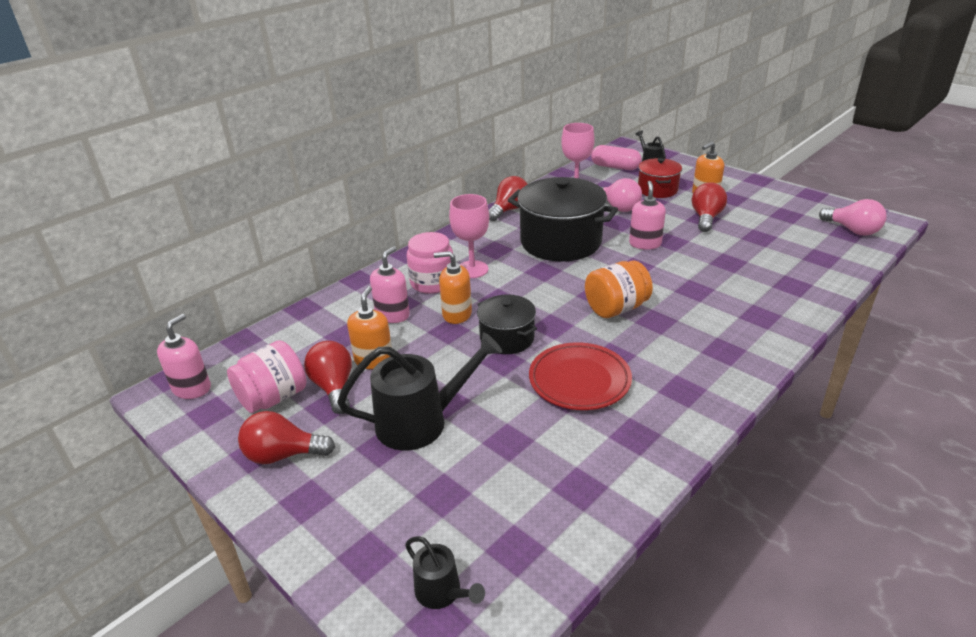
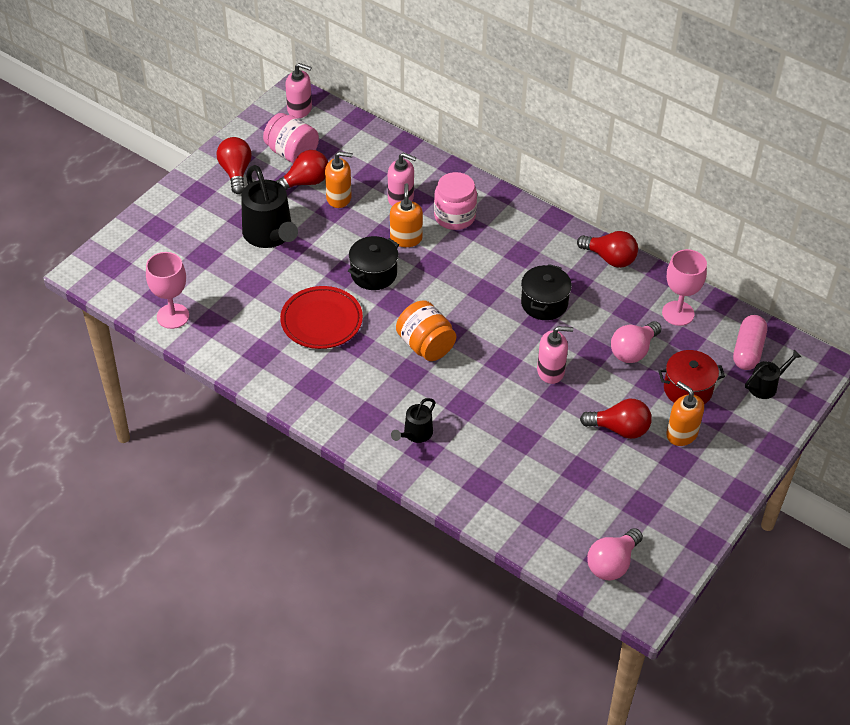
camera: 80 degrees right, 15 degrees up
black watering can [405,536,485,609] -> black watering can moved to [391,398,435,443]
pink goblet [449,194,489,278] -> pink goblet moved to [146,252,189,329]
black pot [508,177,618,261] -> black pot [521,264,572,320], size x0.55

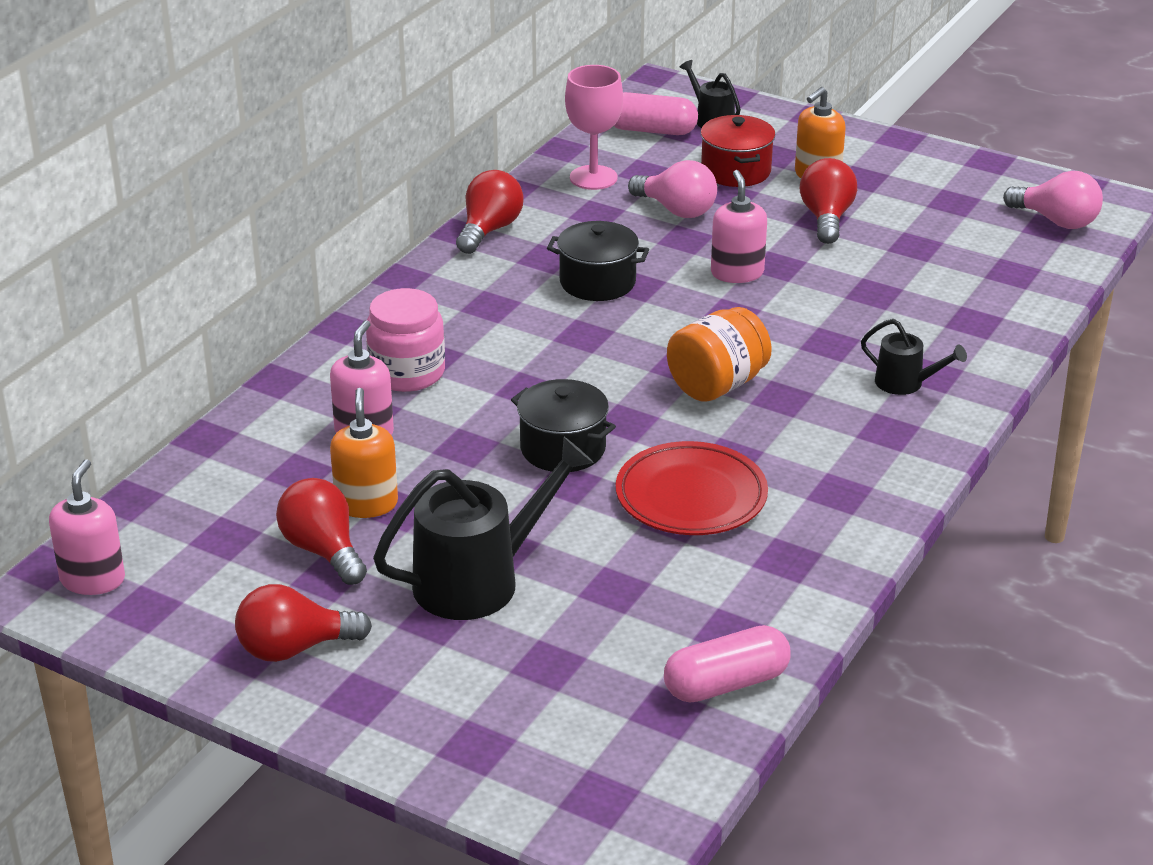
camera: 95 degrees left, 15 degrees down
pink goblet [146,252,189,329] -> pink capsule [664,625,791,703]
pink jar [263,113,319,163] -> none
orange soap dispenser [390,183,423,247] -> none

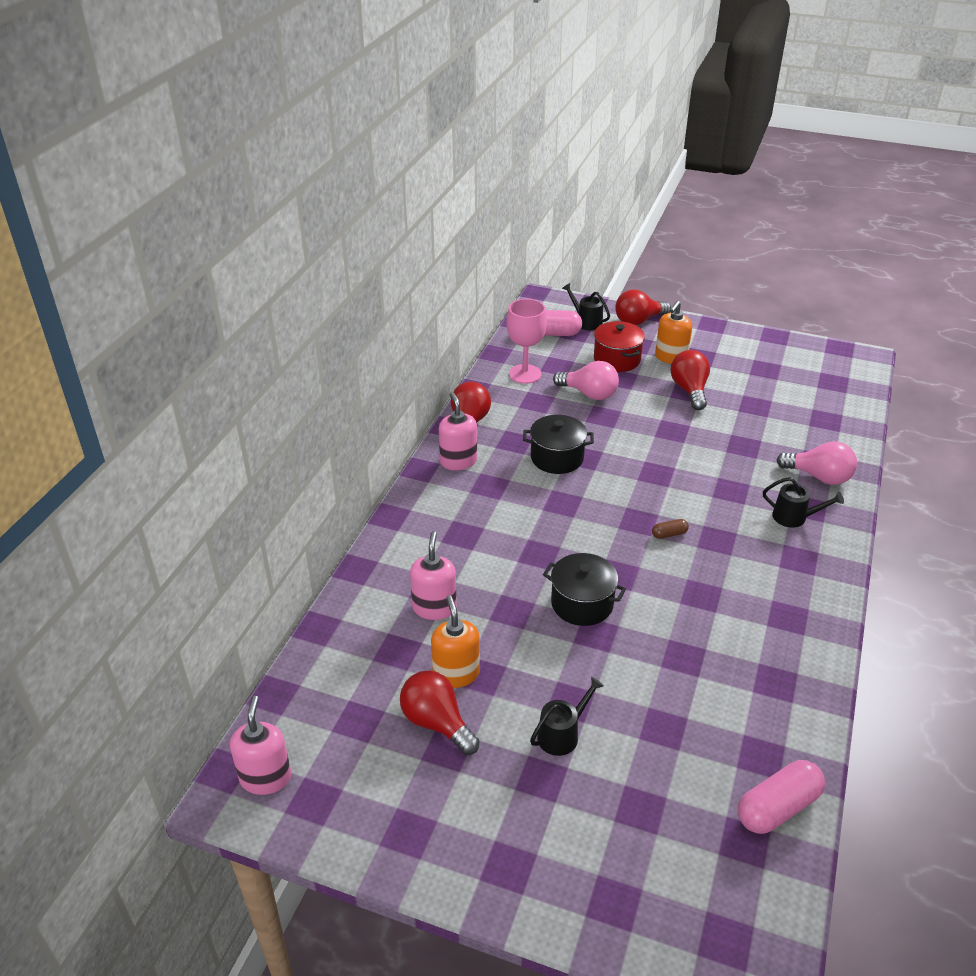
camera: 10 degrees left, 5 degrees up
red light bulb [235,584,372,662] -> red light bulb moved to [615,290,671,325]
pink jar [366,288,445,392] -> none
black watering can [373,437,594,620] -> black watering can [530,677,604,756], size x0.52
red plate [616,441,768,535] -> none
orange jar [667,307,772,402] -> brown capsule [652,519,689,539]
pink soap dispenser [711,170,767,283] -> pink soap dispenser moved to [439,392,477,470]
pink light bulb [1003,171,1103,229] -> pink light bulb moved to [777,441,857,485]

